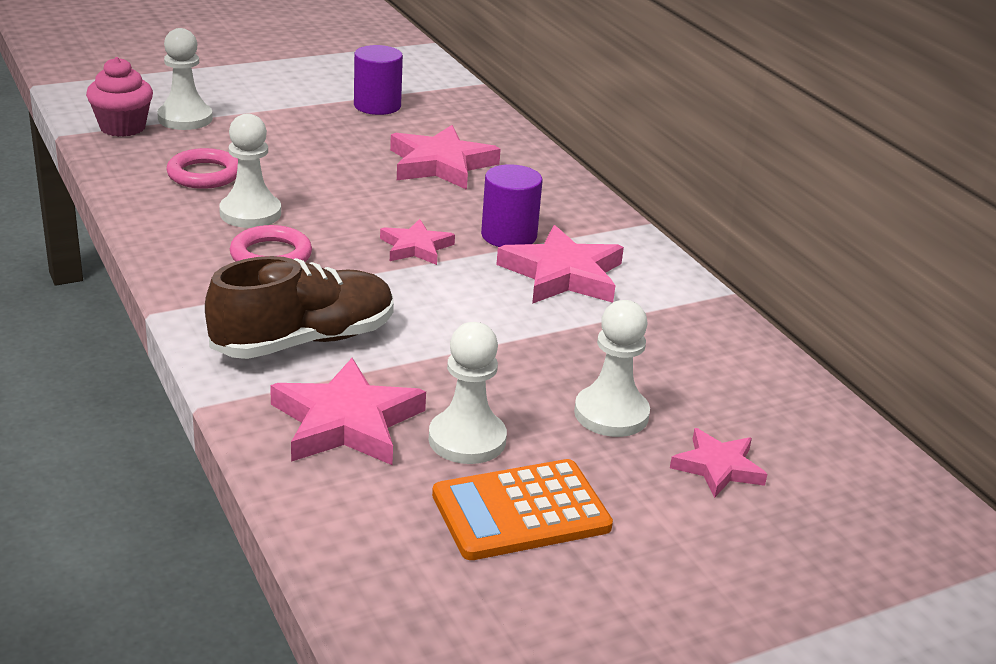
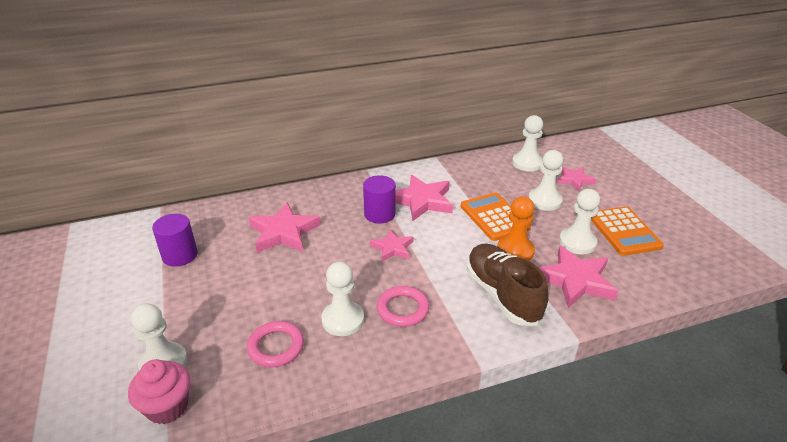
camera: 80 degrees left, 5 degrees up
none -> orange calculator [461,193,531,241]
none -> orange pawn [497,196,535,261]
none -> white pawn [512,115,543,171]

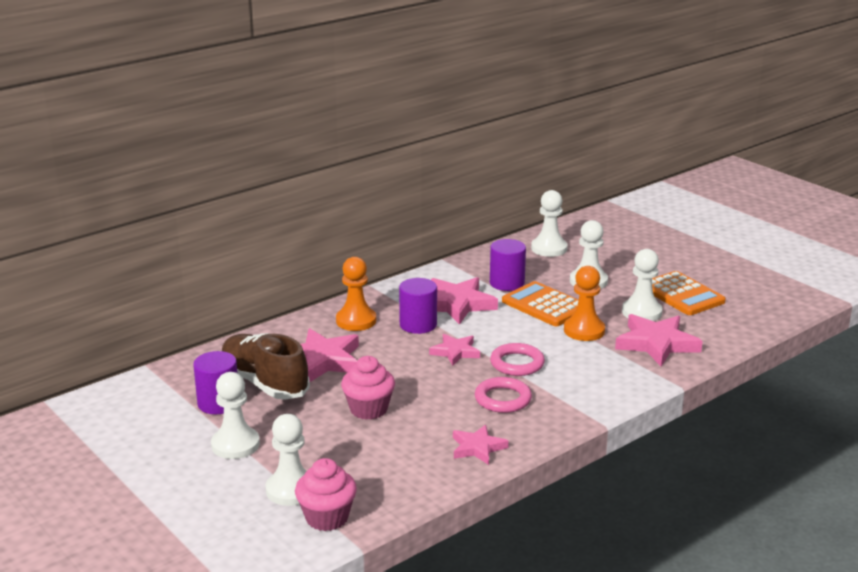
camera: 20 degrees left, 10 degrees down
pink ring [247,321,304,367] -> pink ring moved to [490,343,545,376]
white pawn [321,261,364,336] -> white pawn moved to [211,372,260,459]
brown shoe [466,243,549,326] -> brown shoe moved to [222,333,310,400]
pink star [557,167,596,191] -> pink star moved to [453,425,509,465]
none -> orange pawn [336,257,376,331]
none -> pink cupcake [341,356,395,420]
none -> purple cylinder [490,239,526,291]

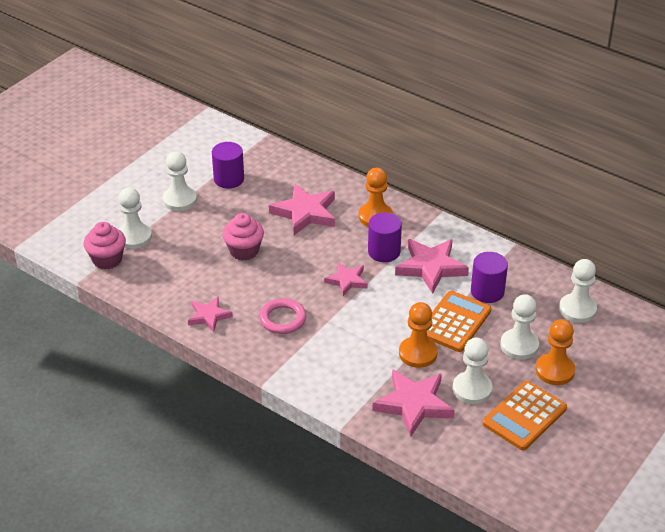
camera: 75 degrees right, 15 degrees up
brown shoe [222,333,310,400] -> none
pink ring [490,343,545,376] -> none
none -> orange pawn [536,319,575,385]

